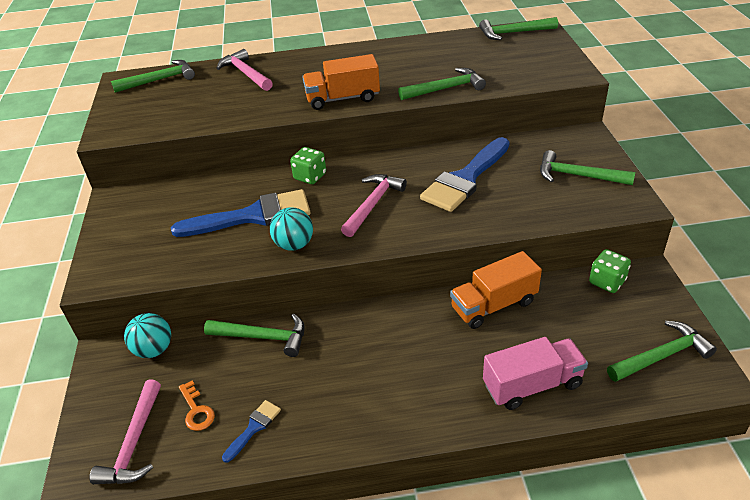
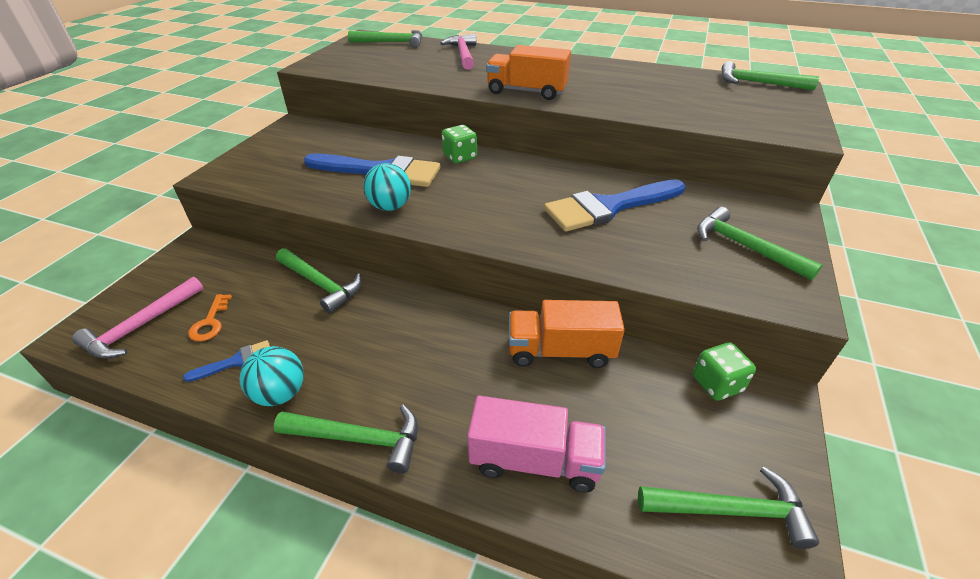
camera: 25 degrees right, 0 degrees up
turquoise ball [124,313,171,358] -> turquoise ball moved to [239,346,304,406]
pink hammer [341,174,407,237] -> none
green hammer [398,68,486,100] -> green hammer moved to [274,405,418,473]

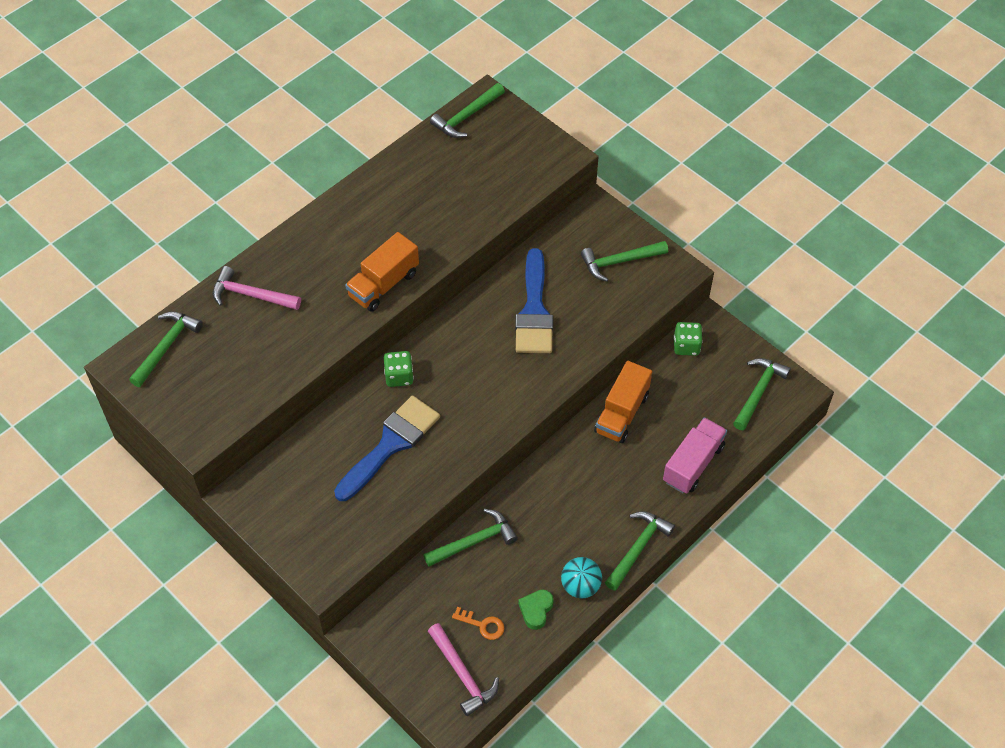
camera: 65 degrees left, 15 degrees up
blue brush [183,340,270,382] -> green heart [518,590,554,630]
turquoise ball [363,163,411,211] -> none

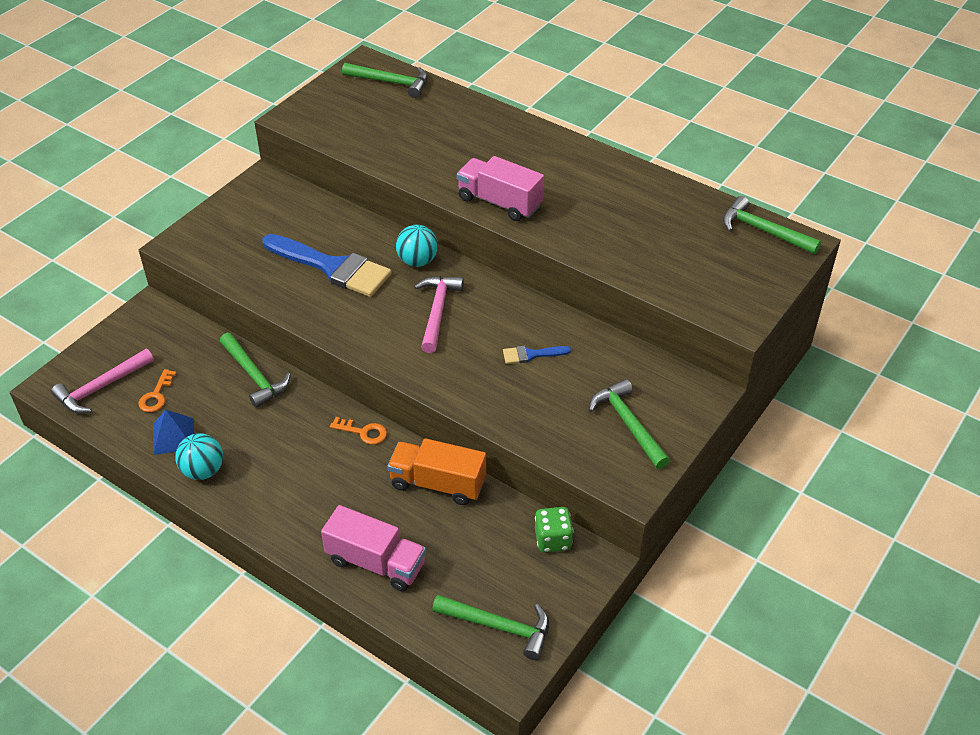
camera: 80 degrees right, 10 degrees down
pink hammer [213,266,301,310] -> pink hammer moved to [414,276,464,353]
orange truck [345,232,419,312] -> pink truck [457,156,544,221]
green dice [384,351,414,387] -> turquoise ball [396,225,438,267]
blue brush [515,248,553,353] -> blue brush [503,346,571,364], size x0.45
green heart [518,590,554,630] -> blue pyramid [153,409,194,455]
green hammer [605,511,675,591] -> none
none -> orange key [330,417,387,445]

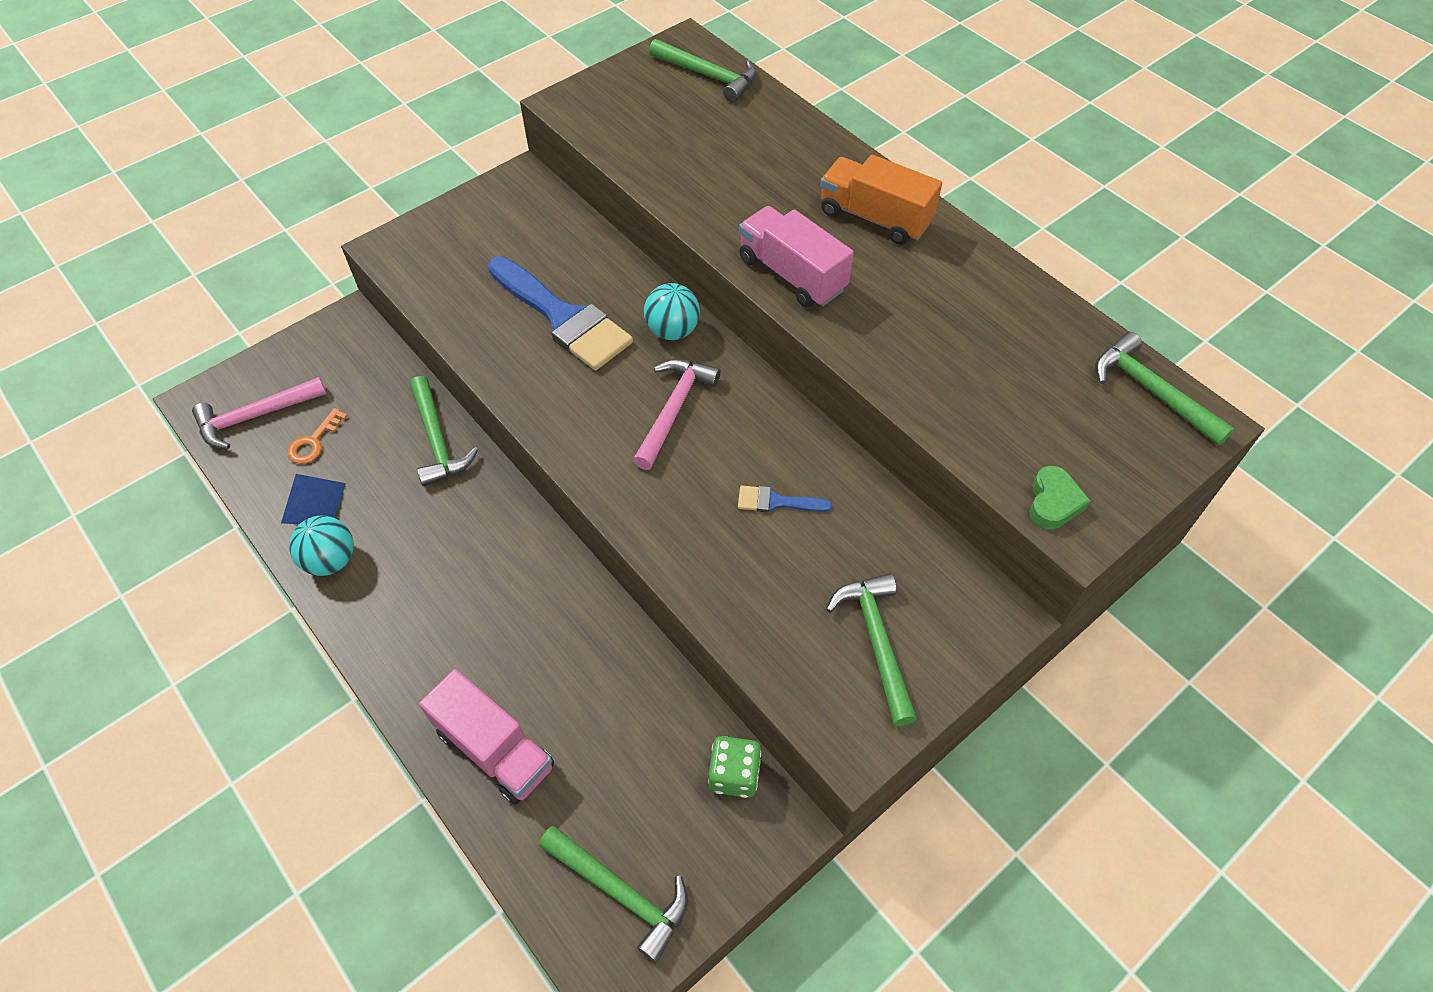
camera: 15 degrees right, 10 degrees up
orange key [330,417,387,445] -> none
orange truck [387,438,486,505] -> orange truck moved to [820,155,942,245]
none -> green heart [1029,466,1090,530]

